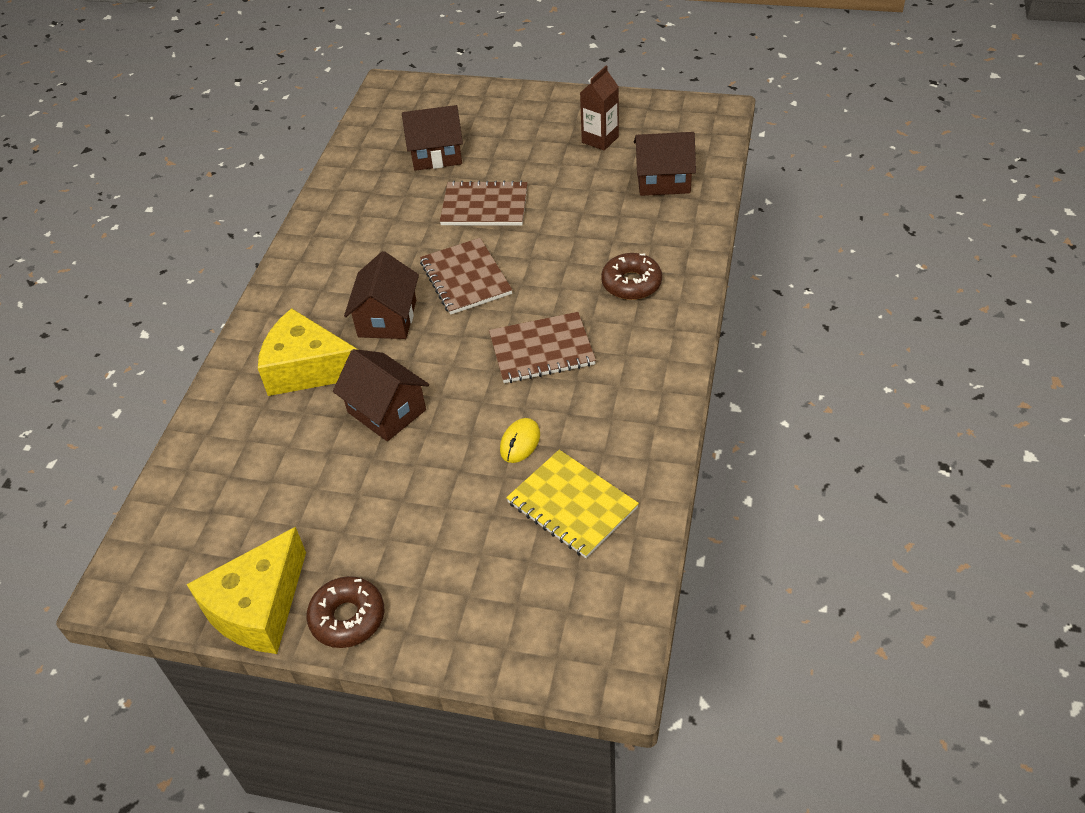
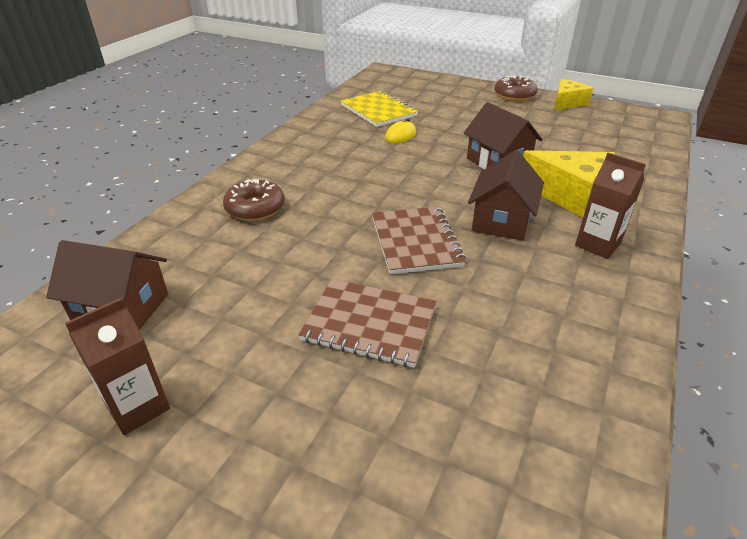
camera: 170 degrees left, 10 degrees down
yellow cheese [187,527,306,654] -> yellow cheese [554,79,593,110], size x0.62
brown house [402,105,463,171] -> none
brown notebook [489,312,596,383] -> none
none -> brown carton [575,153,646,259]

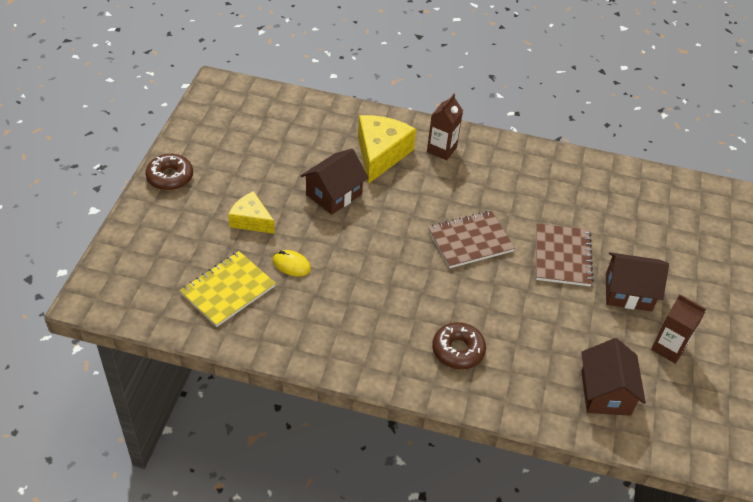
camera: 105 degrees left, 10 degrees up
brown house [468,150,544,241] -> brown house moved to [606,252,669,311]
yellow cheese [554,79,593,110] -> yellow cheese moved to [228,191,275,234]

